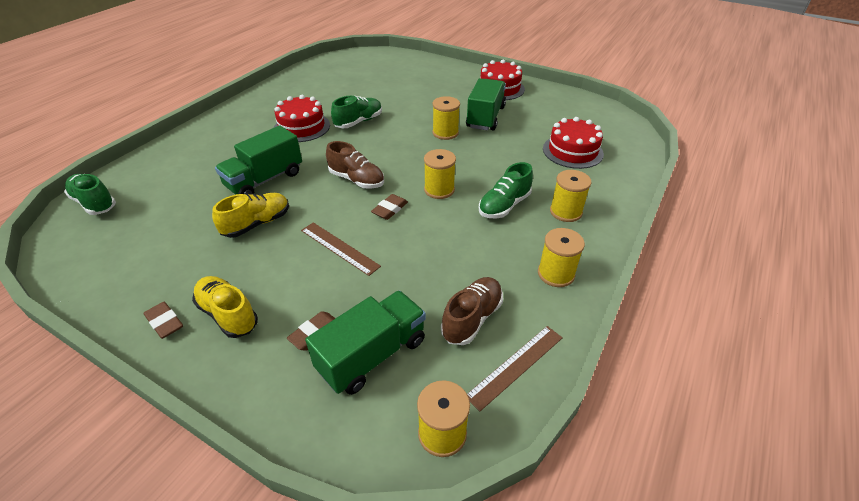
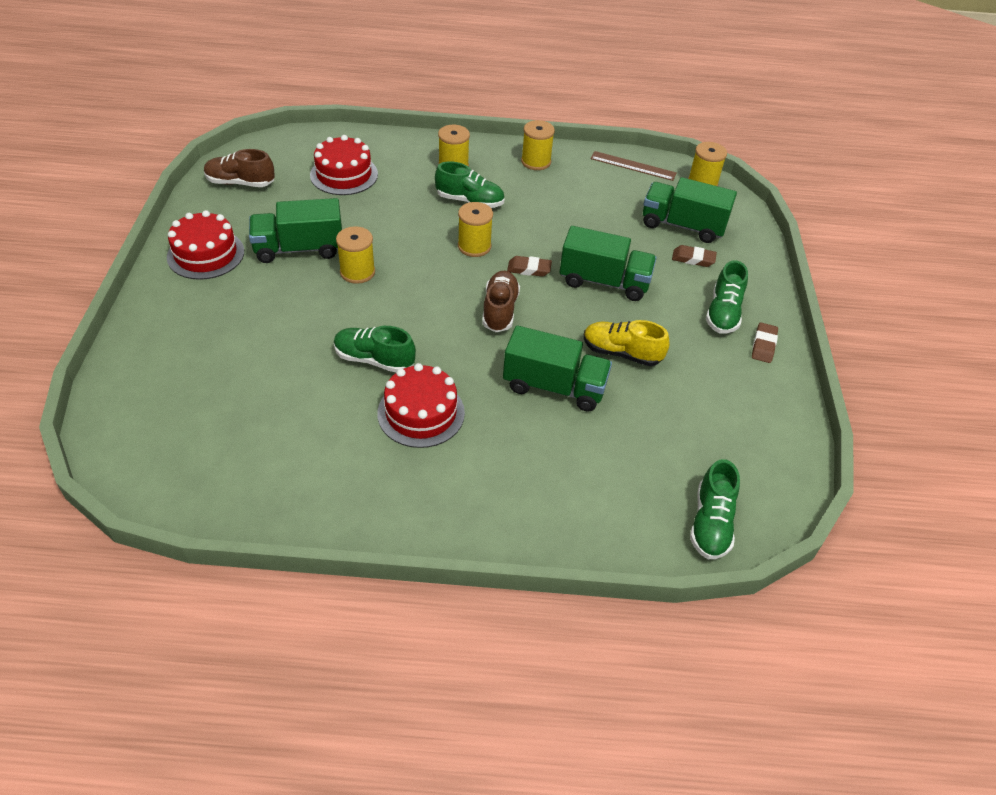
camera: 120 degrees left, 5 degrees up
yellow shoe [192,276,258,338] -> green shoe [706,260,748,334]
brown ruler [301,222,381,276] -> green truck [560,226,657,301]
brown shoe [441,277,503,345] -> brown shoe moved to [204,149,275,187]

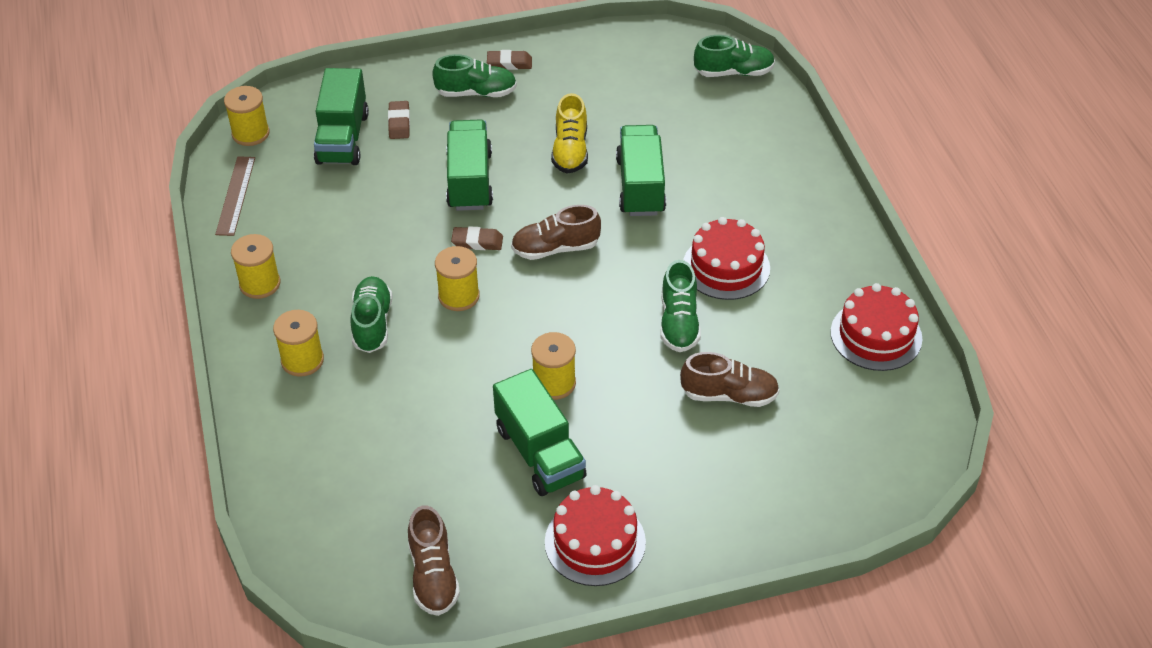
camera: 105 degrees left, 0 degrees up
red cake [310,135,378,195] -> red cake moved to [831,283,922,371]
brown eraser [507,256,552,277] -> brown eraser turned 75 degrees counterclockwise [451,226,503,250]
none -> brown shoe [680,352,780,407]

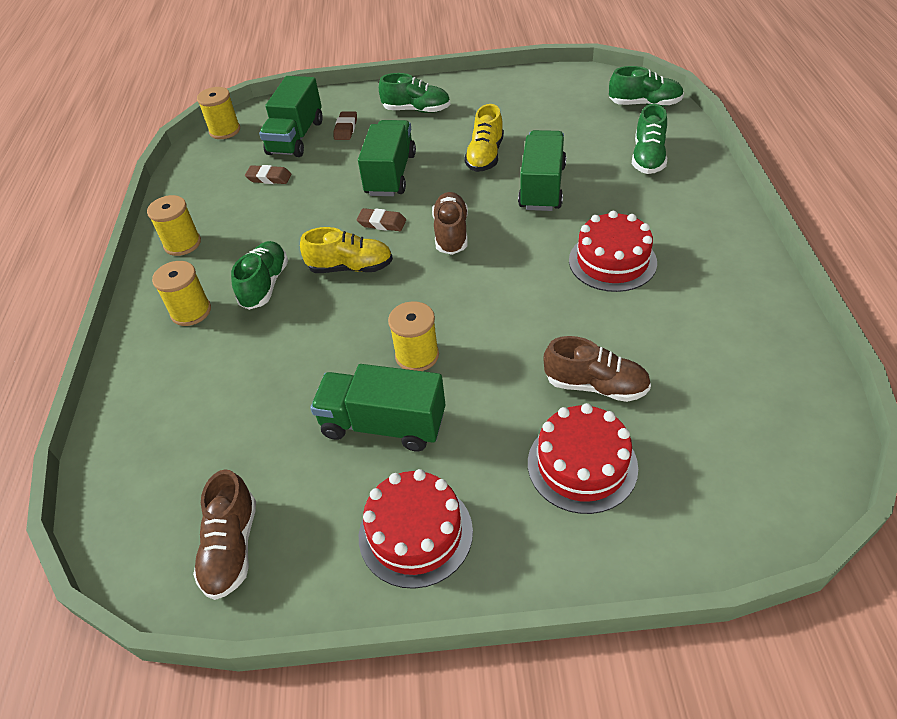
camera: 15 degrees right, 0 degrees up
brown ruler [215,156,255,236] -> none
yellow spool [435,246,480,311] -> yellow shoe [300,227,393,273]
brown eraser [487,50,532,70] -> brown eraser moved to [245,165,291,184]
green truck [493,369,587,496] -> green truck turned 120 degrees clockwise [310,364,446,452]
brown shoe [511,205,601,260] -> brown shoe turned 90 degrees clockwise [432,192,468,255]
green shoe [660,260,701,352] -> green shoe moved to [632,104,667,174]
red cake [831,283,922,371] -> red cake moved to [528,403,638,514]

